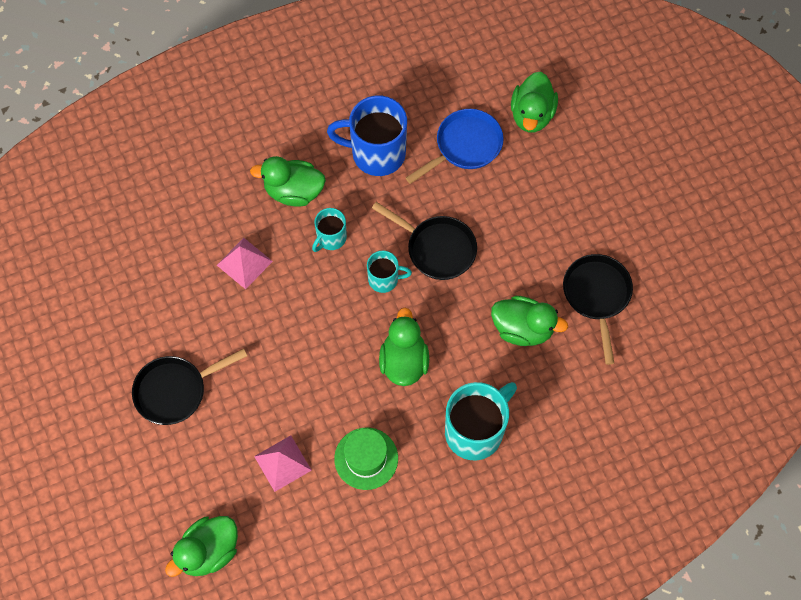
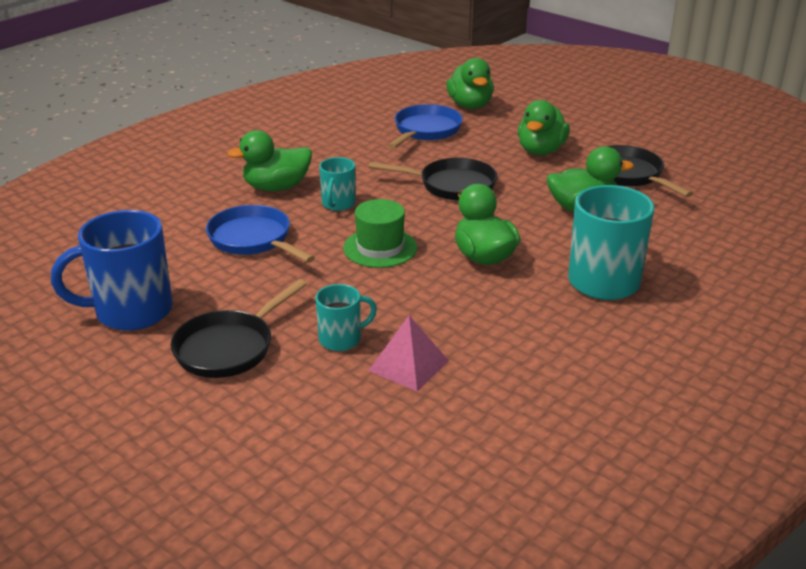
camera: 25 degrees left, 35 degrees down
green duck [165,516,238,577] -> green duck moved to [518,100,570,155]
pink pyramid [217,238,273,289] -> blue pan [206,205,315,263]
blue mug [327,96,407,176] -> blue mug moved to [51,210,173,331]
green hat [334,428,398,490] -> green hat moved to [343,199,417,268]
turquoise mug [367,251,412,293] -> turquoise mug moved to [316,284,377,351]

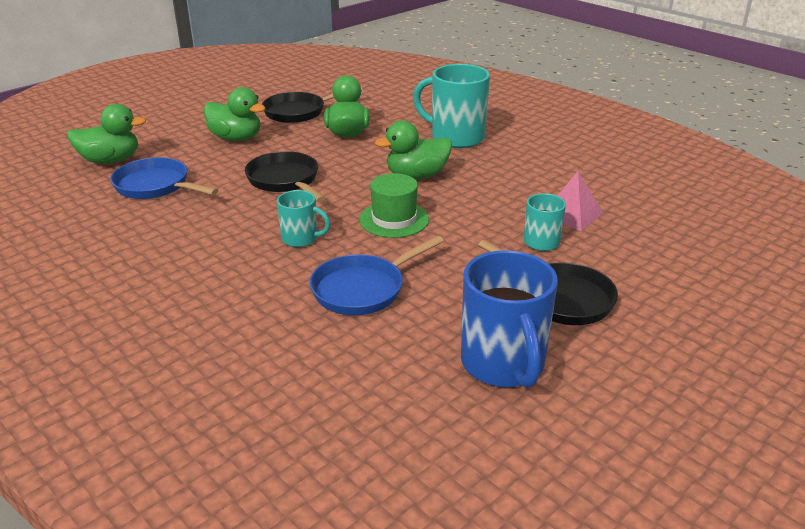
camera: 85 degrees left, 0 degrees up
green duck [227,130,312,191] -> none
black pan [369,158,498,201] -> black pan turned 45 degrees counterclockwise [245,151,326,202]

